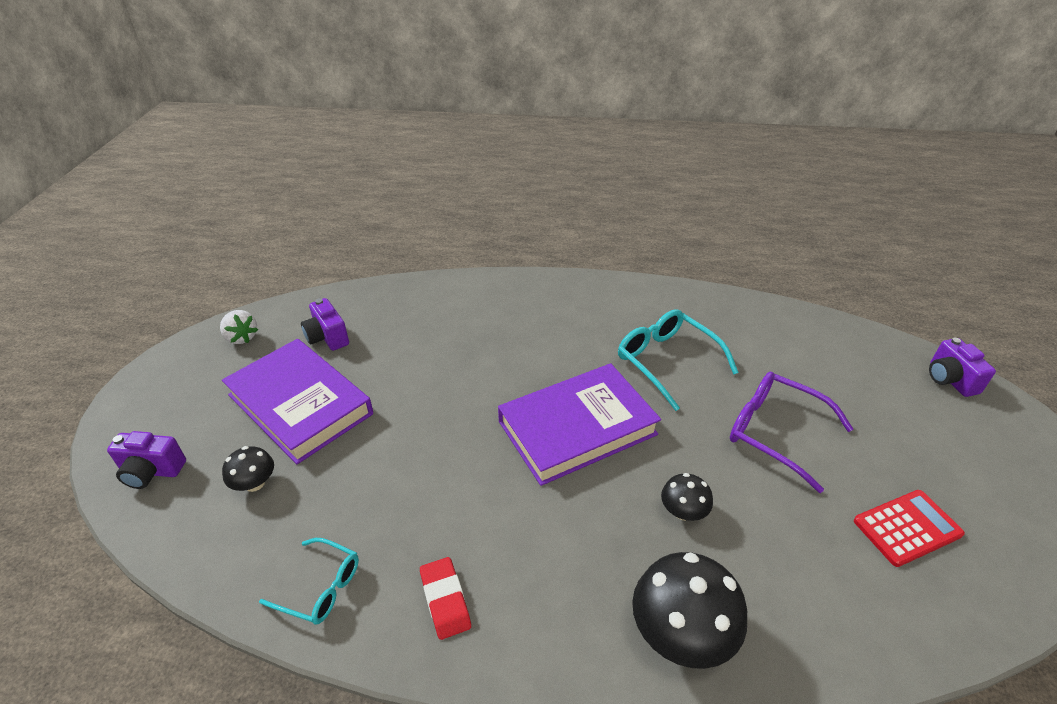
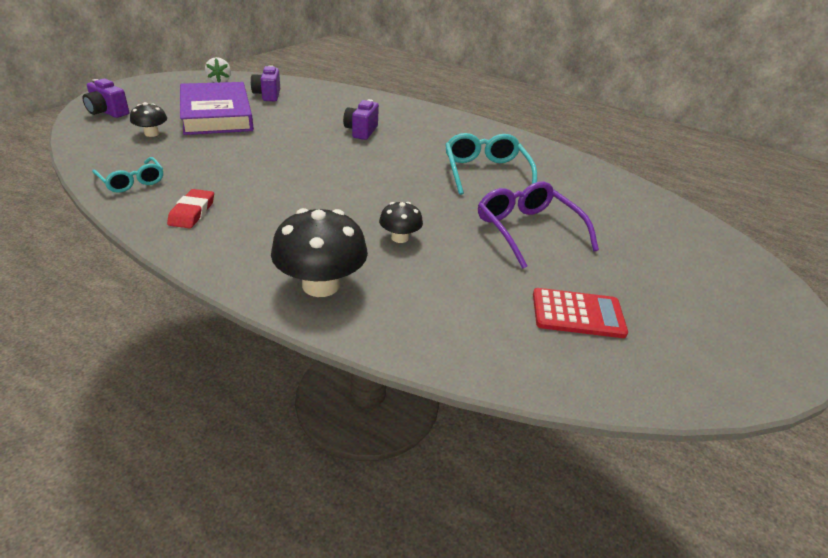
camera: 25 degrees right, 5 degrees down
purple book [498,363,661,486] -> none
purple camera [929,338,996,397] -> purple camera moved to [343,99,379,140]

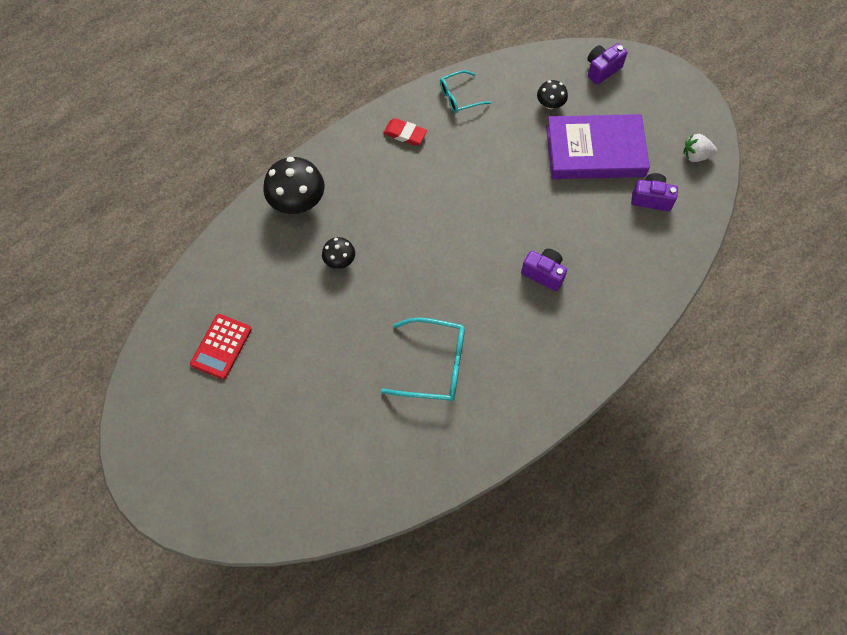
camera: 110 degrees right, 30 degrees up
purple glasses [478,182,599,269] -> none

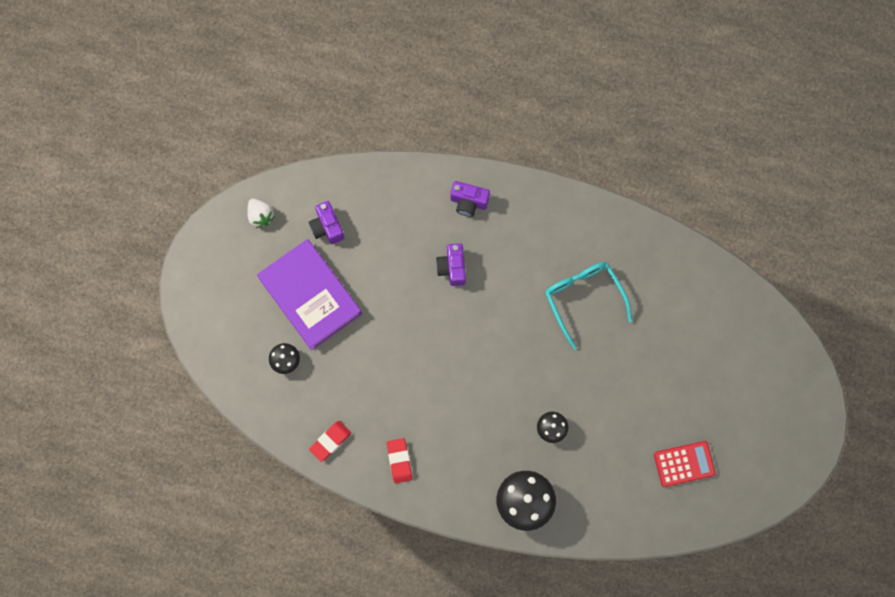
camera: 125 degrees left, 10 degrees up
turquoise glasses [440,70,491,113] -> red eraser [309,421,351,462]
purple camera [587,44,627,85] -> purple camera moved to [450,181,490,217]

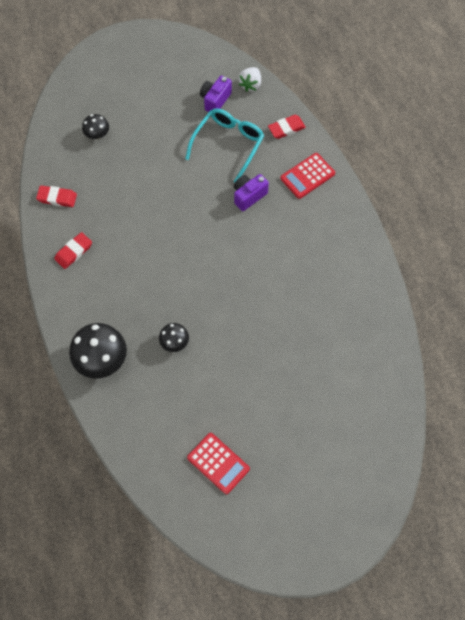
camera: 55 degrees right, 10 degrees down
white strawberry [247,199,275,228] -> white strawberry moved to [239,67,261,92]
purple book [257,239,362,350] -> none
purple camera [450,181,490,217] -> red calculator [280,153,335,199]
turquoise glasses [545,262,632,349] -> turquoise glasses moved to [185,108,264,183]
none -> red eraser [268,115,306,139]

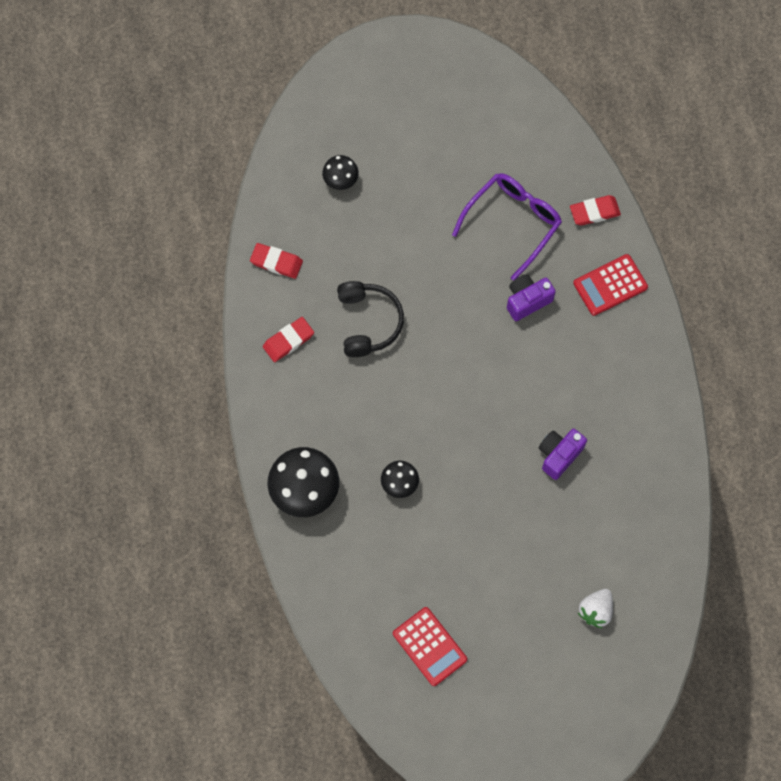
camera: 10 degrees right, 5 degrees up
turquoise glasses [185,108,264,183] -> purple glasses [452,173,562,281]
purple camera [200,75,232,112] -> purple camera moved to [539,429,587,480]
white strawberry [239,67,261,92] -> white strawberry moved to [578,589,613,628]
none -> black headphones [337,281,404,357]

